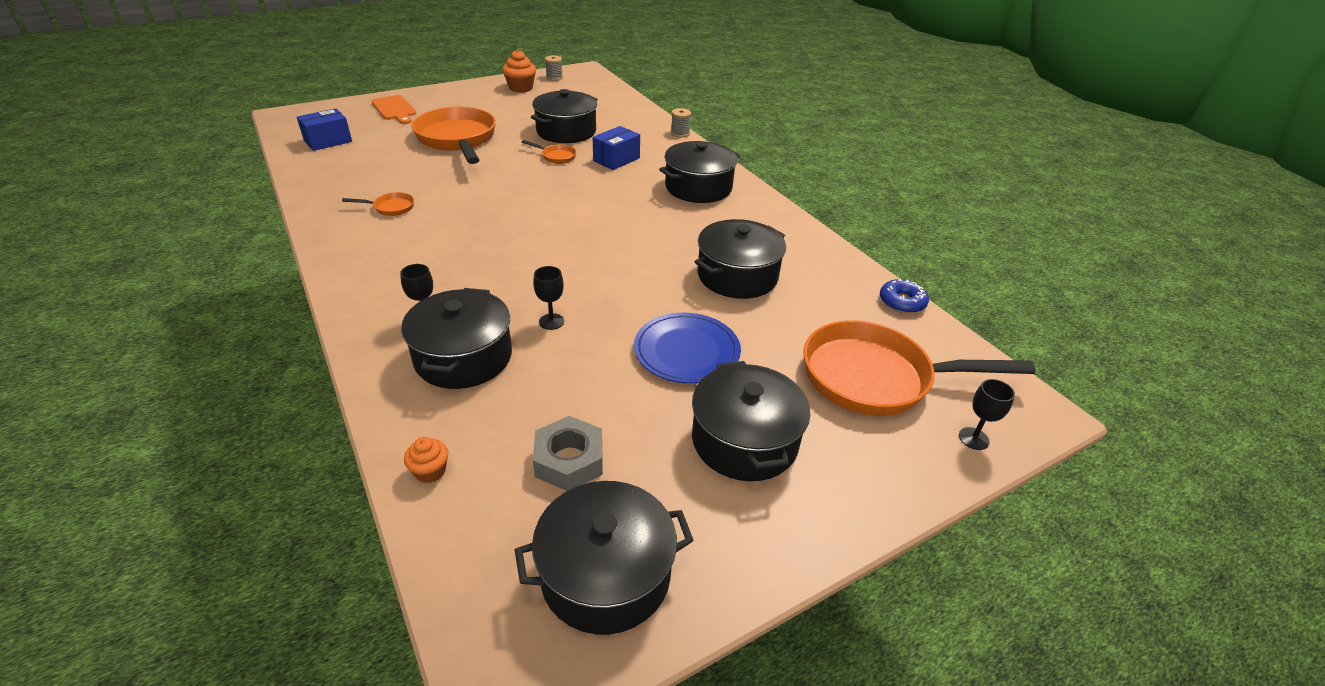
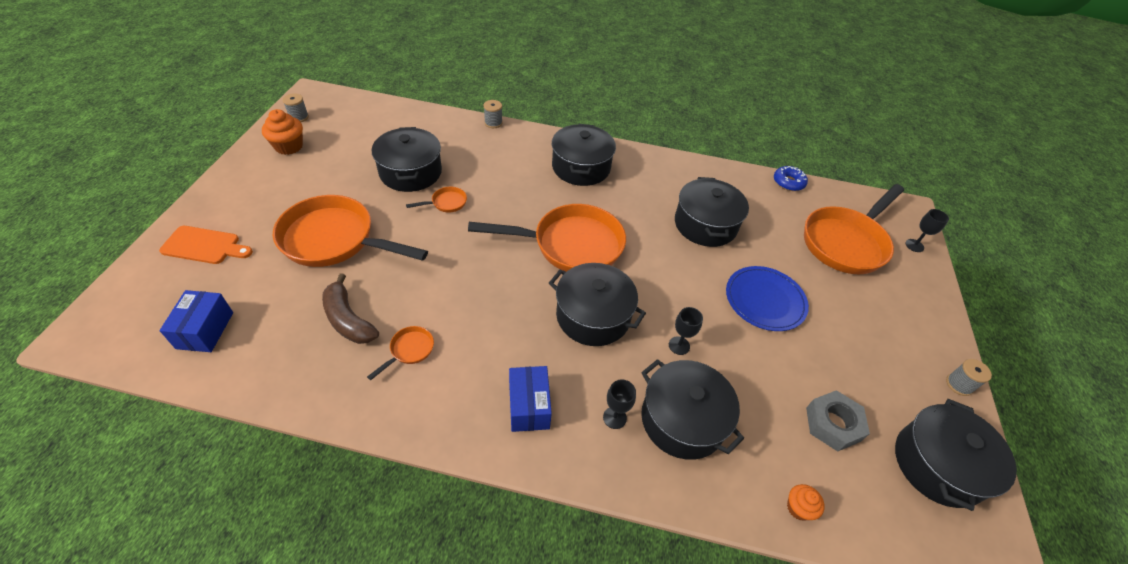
camera: 50 degrees left, 10 degrees up
blue box [593,126,640,170] -> blue box moved to [509,366,552,432]
black pot [692,361,810,481] -> black pot moved to [549,263,646,346]
none -> brown banana [322,273,379,344]
none -> orange pan [468,204,626,272]
none -> grey spool [946,359,992,396]

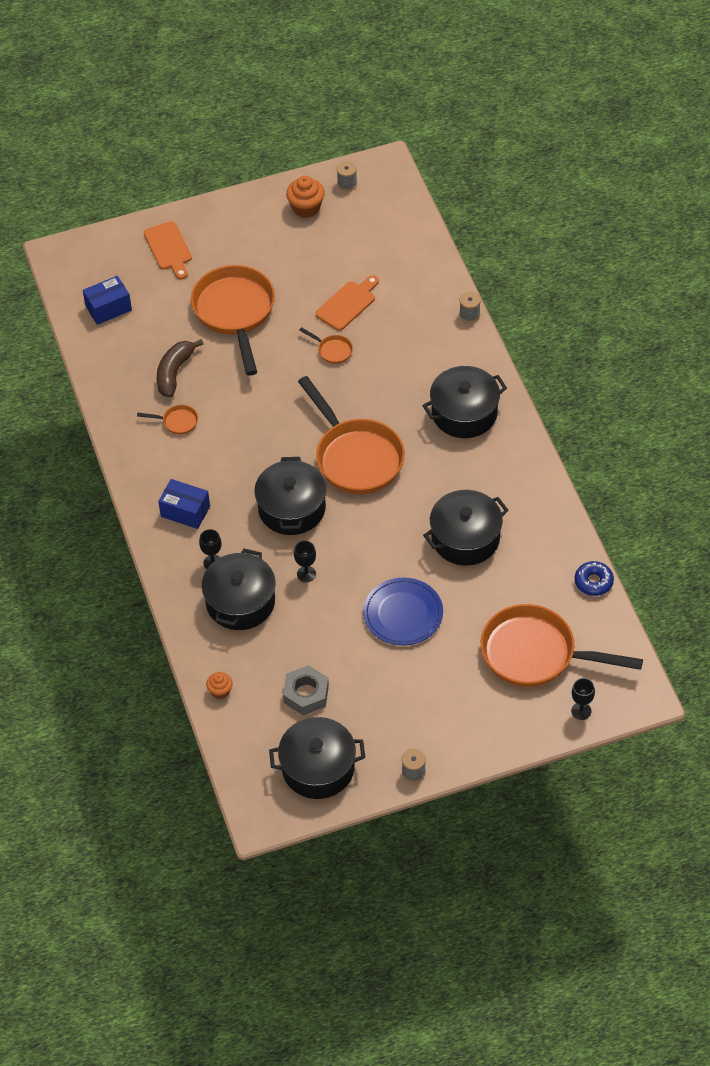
camera: 65 degrees right, 5 degrees up
black pot [372,127,442,192] -> orange cutting board [316,275,379,331]
blue box [509,366,552,432] -> blue box turned 60 degrees clockwise [158,479,210,529]

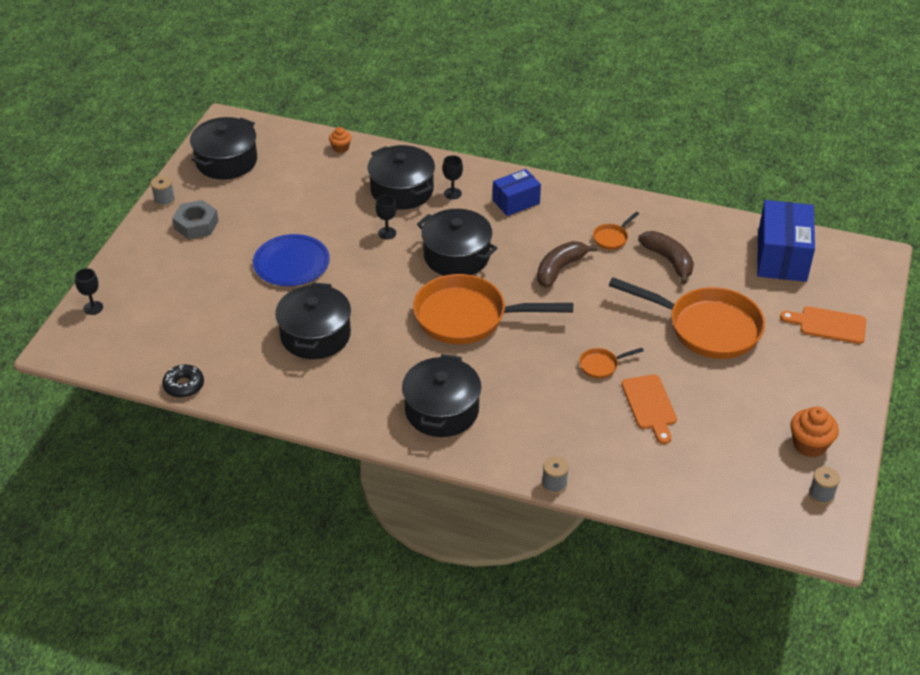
camera: 125 degrees right, 10 degrees down
blue box [83,276,132,325] -> blue box [757,200,815,282], size x1.65
grey nut [283,665,329,715] -> grey nut moved to [172,200,219,239]
orange pan [481,604,643,687] -> none
blue donut [575,561,614,596] -> black donut [162,365,204,398]
none -> brown banana [537,241,597,288]

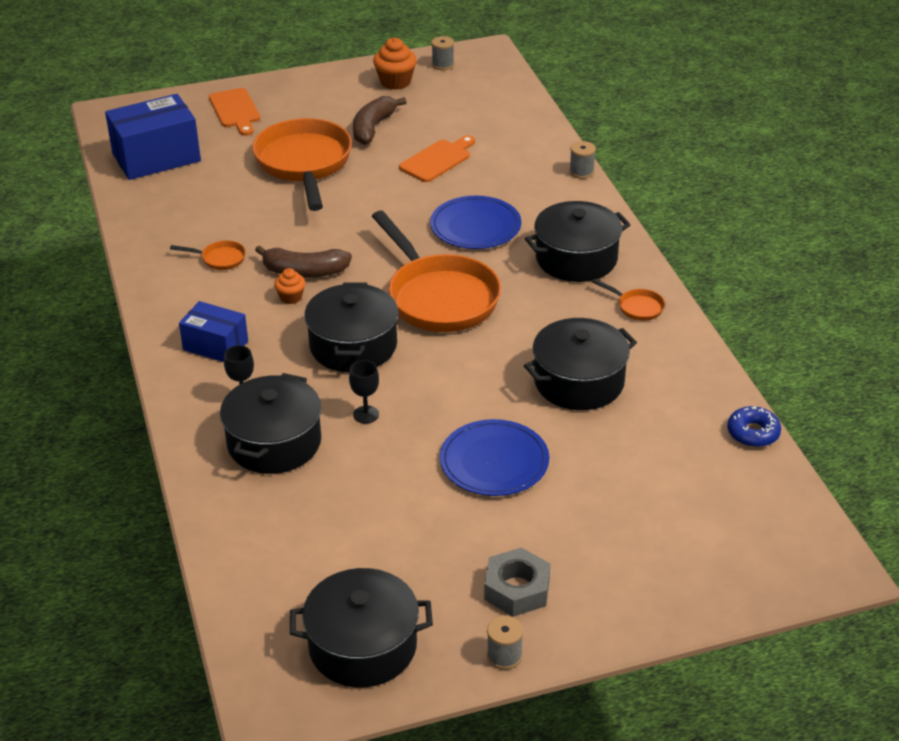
camera: 125 degrees left, 5 degrees down
black goblet [75,268,103,315] -> none
black donut [162,365,204,398] -> blue donut [727,406,781,447]
orange cupcake [329,127,351,153] -> orange cupcake moved to [274,268,305,304]
orange pan [579,348,644,379] -> orange pan moved to [592,279,665,321]
brown banana [638,231,694,284] -> brown banana moved to [353,96,407,145]
none -> blue plate [430,196,521,249]

